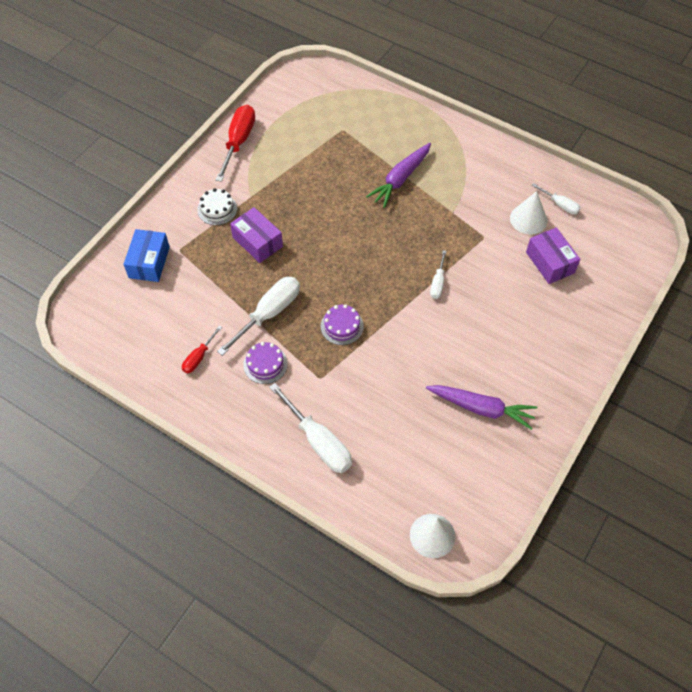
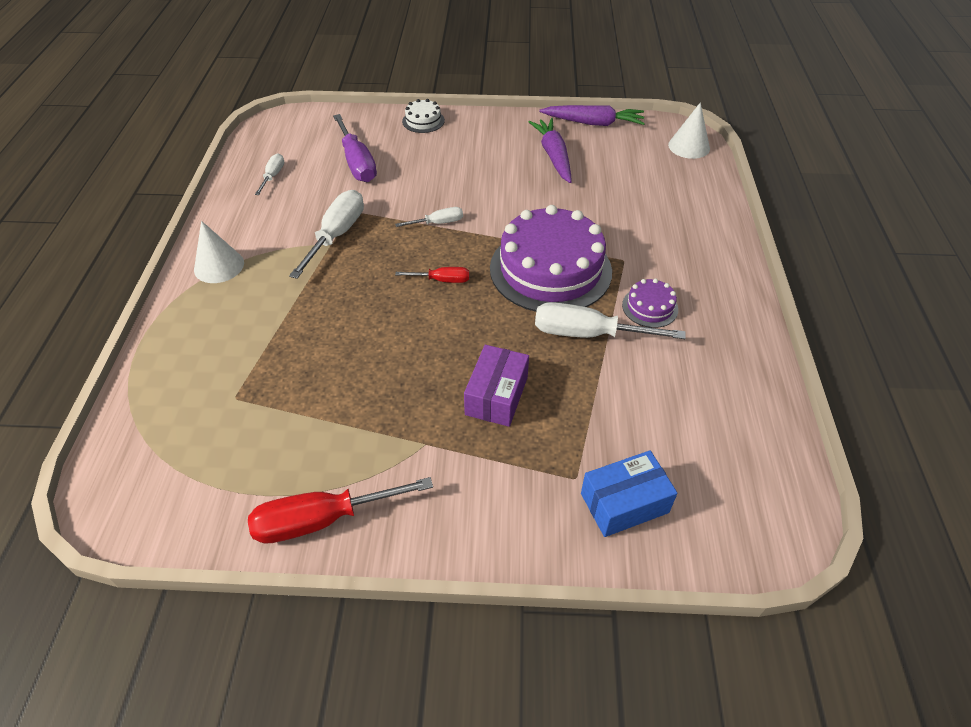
camera: 120 degrees left, 10 degrees down
red screwdriver [182,326,222,373] -> red screwdriver moved to [395,267,469,283]
white cake [197,188,237,225] -> white cake moved to [402,99,445,133]
white screwdriver [269,383,352,473] -> white screwdriver moved to [289,190,364,279]
purple cake [321,304,364,345] -> purple cake [490,205,612,312], size x2.31
purple carrot [366,143,431,208] -> purple carrot moved to [540,105,645,126]
white cone [510,191,547,234] -> white cone moved to [194,221,244,283]
purple box [526,227,580,284] -> purple screwdriver [333,114,377,182]

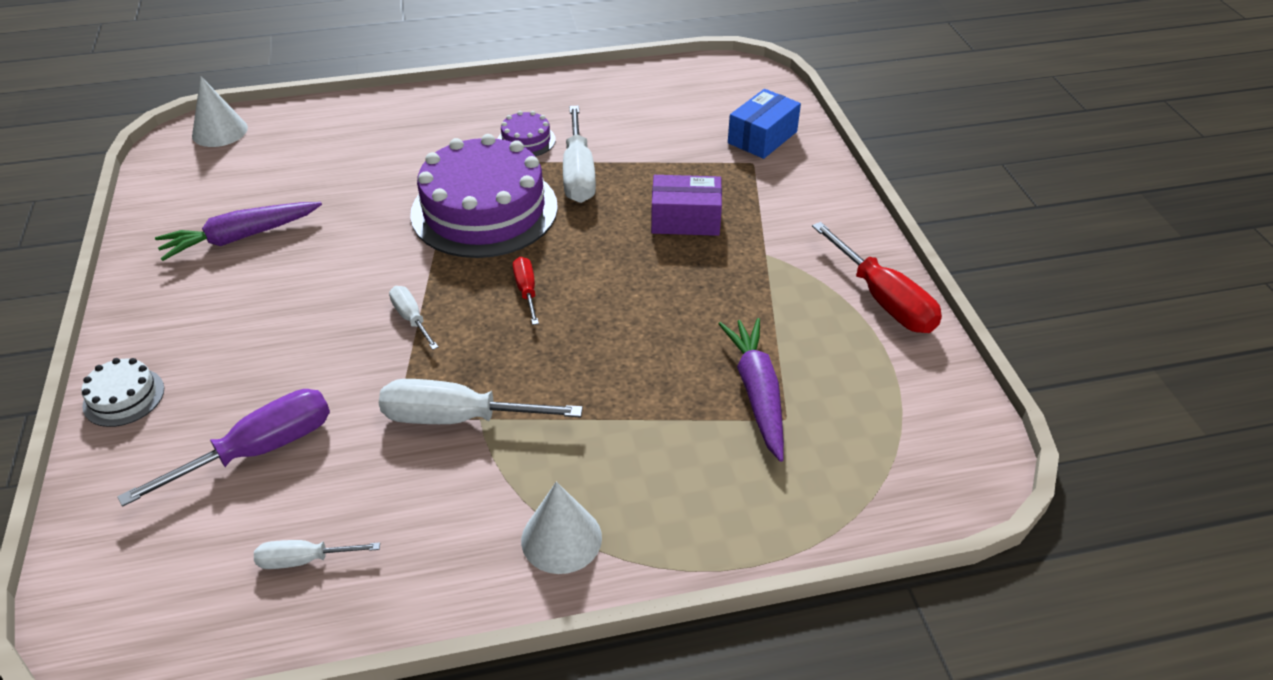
camera: 105 degrees left, 5 degrees down
purple carrot [540,105,645,126] -> purple carrot moved to [718,318,784,462]
blue box [581,450,678,537] -> blue box turned 75 degrees clockwise [728,89,801,159]

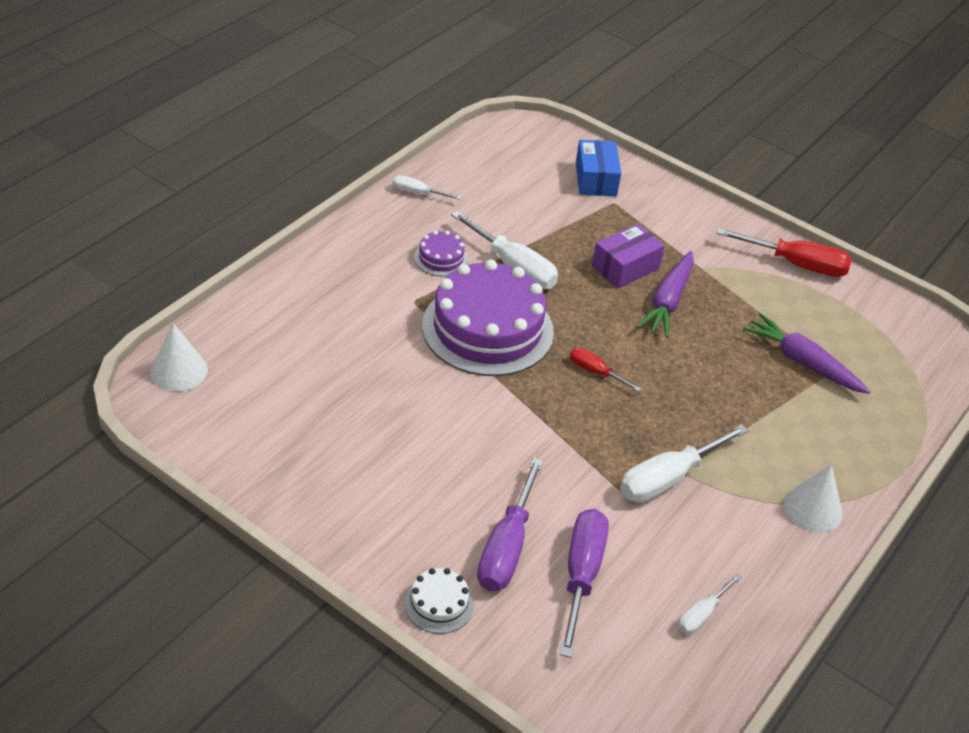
camera: 45 degrees left, 0 degrees up
purple carrot [155,202,322,261] -> purple carrot moved to [637,251,694,338]
white screwdriver [389,286,439,350] -> white screwdriver moved to [392,175,461,200]
none -> purple screwdriver [477,457,544,591]

